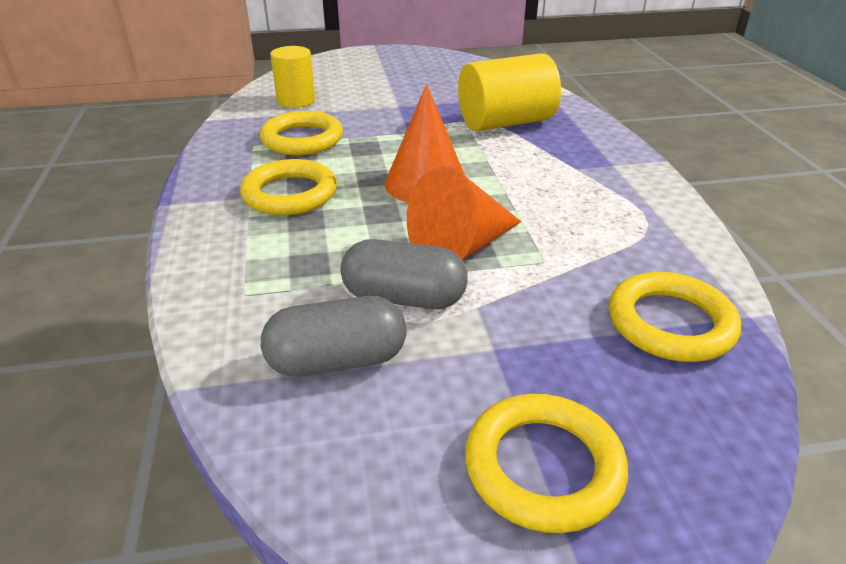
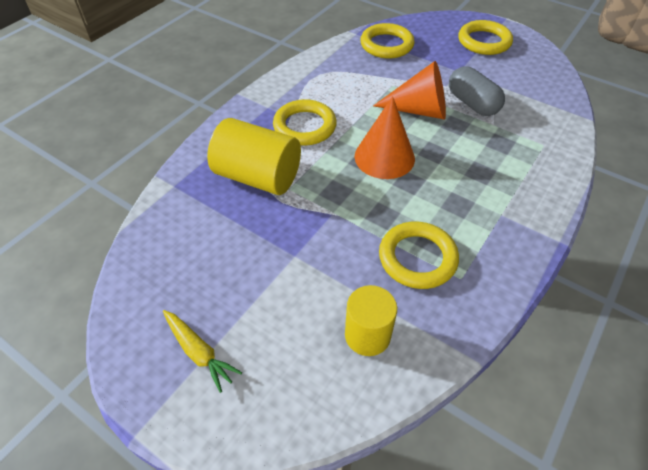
camera: 135 degrees left, 15 degrees up
yellow ring [240,159,337,215] -> yellow ring moved to [273,99,337,146]
grey capsule [261,296,406,377] -> none
none -> yellow carrot [163,310,242,393]

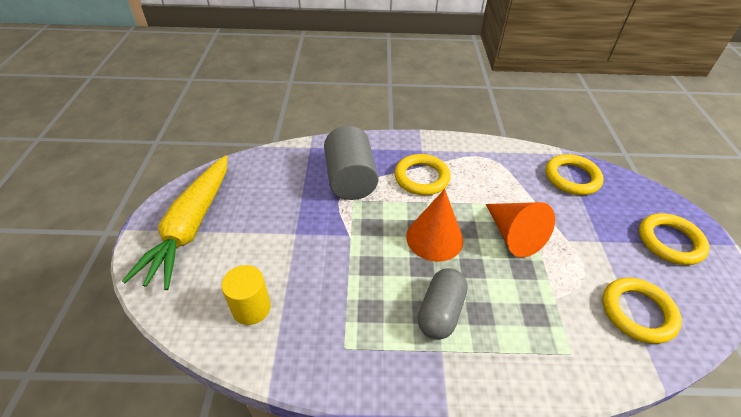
camera: 55 degrees right, 5 degrees down
yellow carrot [163,310,242,393] -> yellow carrot [122,155,227,290], size x2.24
yellow cylinder [207,118,301,195] -> grey cylinder [324,126,379,200]
yellow ring [379,221,459,289] -> yellow ring moved to [603,278,682,344]
grey capsule [449,66,505,116] -> grey capsule moved to [418,268,468,340]

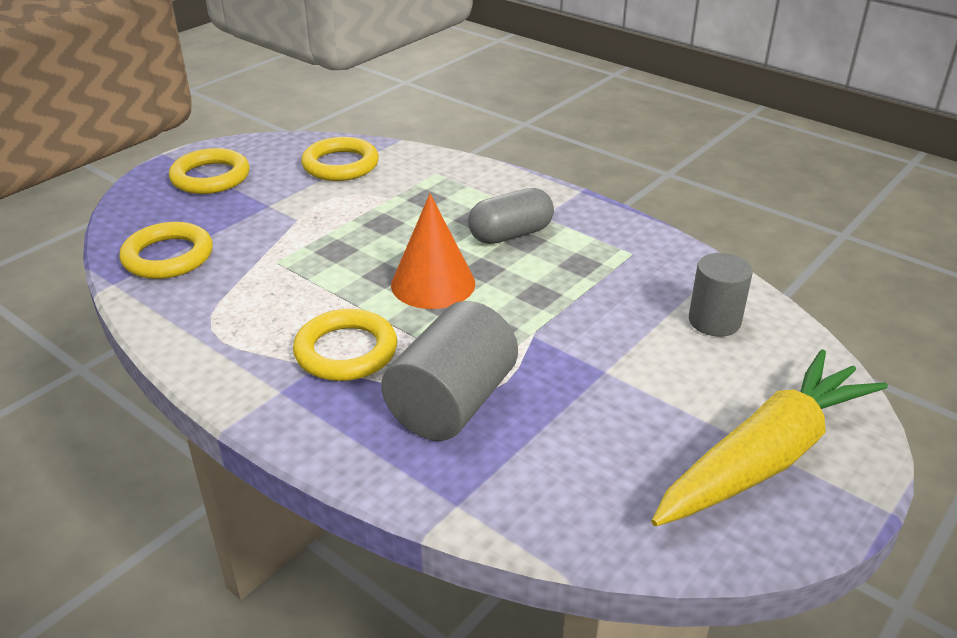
camera: 140 degrees left, 10 degrees down
yellow cylinder [221,265,271,325] -> grey cylinder [689,253,753,337]
orange cone [486,202,555,257] -> none

